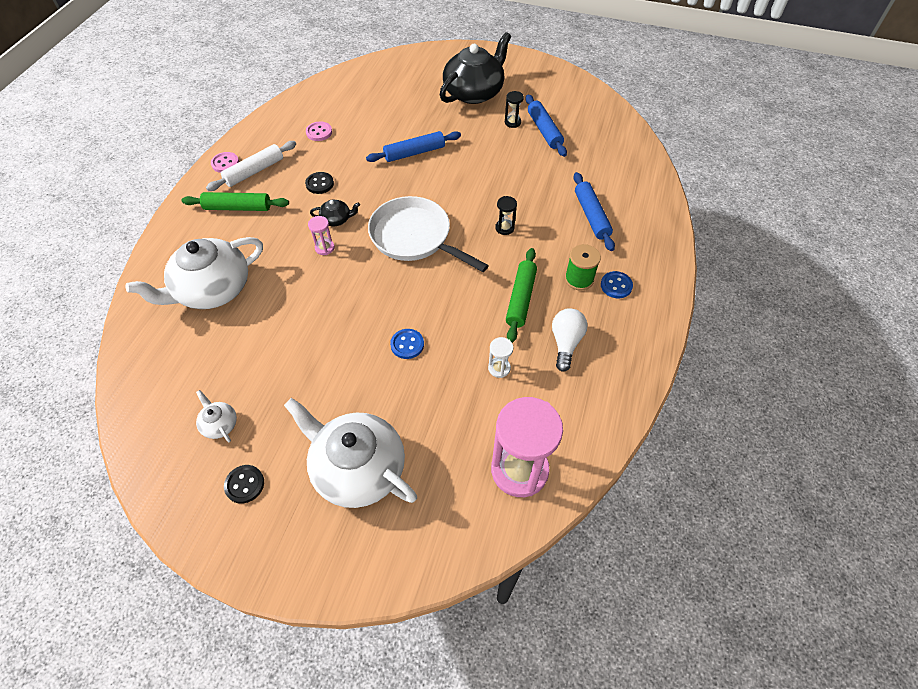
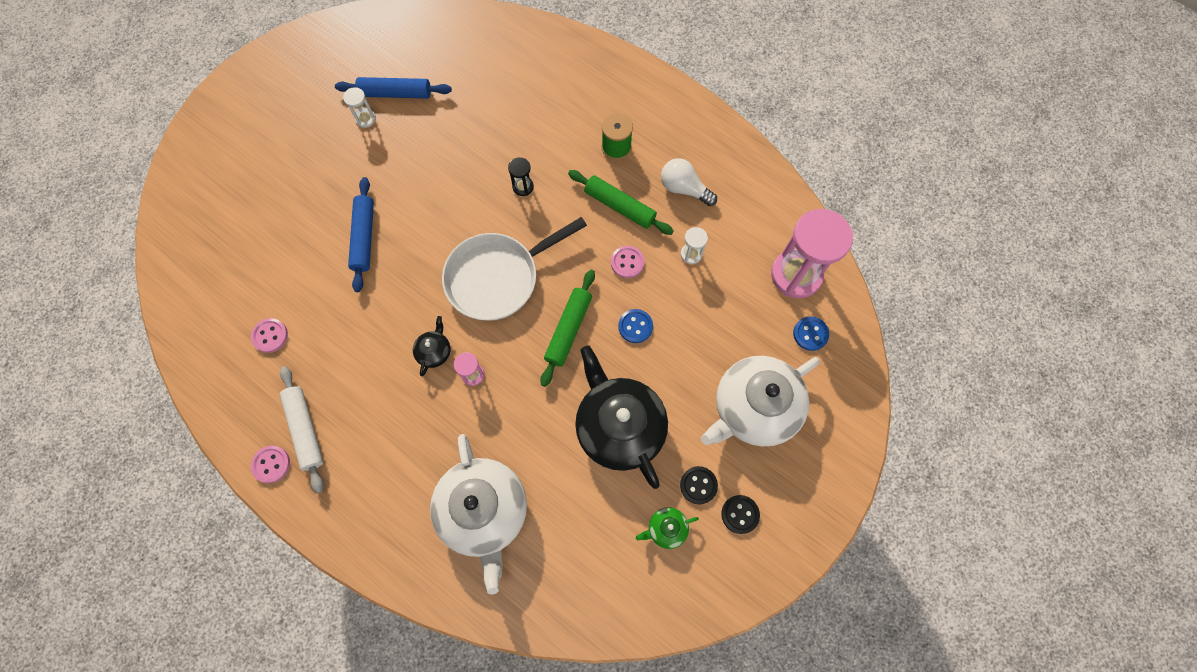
camera: 70 degrees left, 15 degrees up
green rolling pin [181,192,289,211] -> green rolling pin moved to [540,270,595,387]
white teapot [196,390,237,442] -> green teapot [636,507,699,549]
black button [305,172,334,194] -> black button moved to [680,466,718,505]
black teapot [440,32,511,104] -> black teapot moved to [575,345,668,489]
black hourglass [505,91,524,128] -> white hourglass [343,87,376,128]
blue rolling pin [573,172,615,251] -> none
blue button [601,271,633,298] -> blue button moved to [793,316,829,351]
none -> pink button [611,246,645,278]

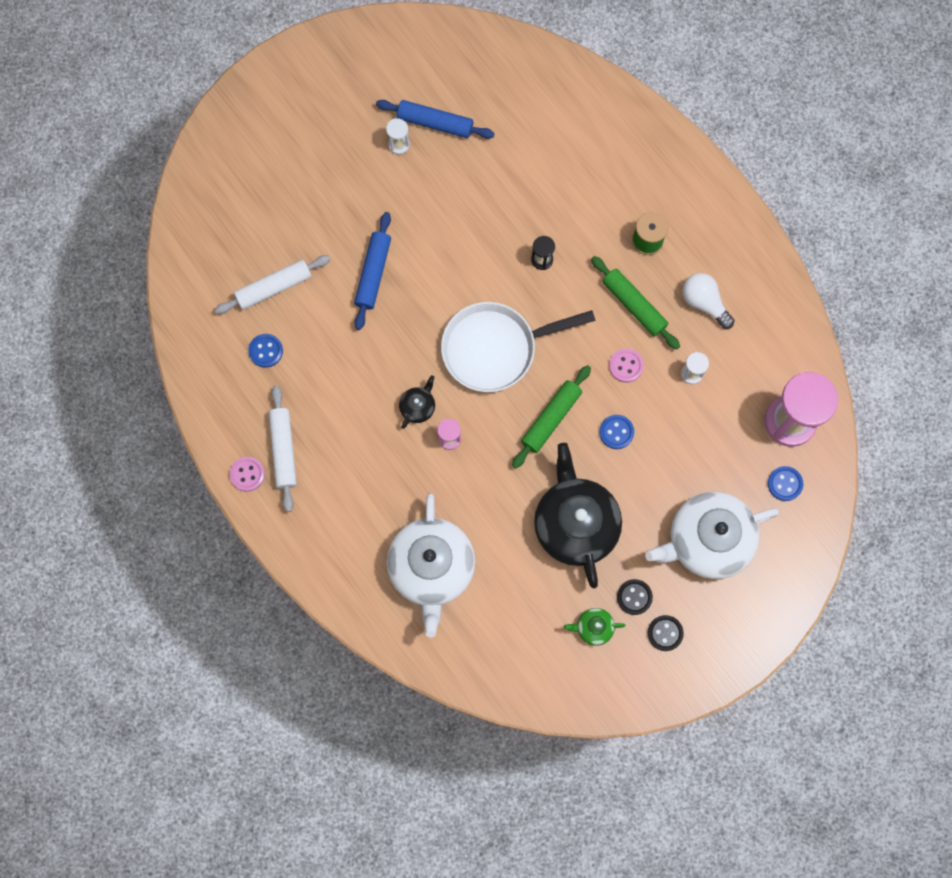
camera: 15 degrees right, 5 degrees up
pink button [251,318,288,353] -> blue button [248,334,283,368]
none -> white rolling pin [215,255,331,314]

